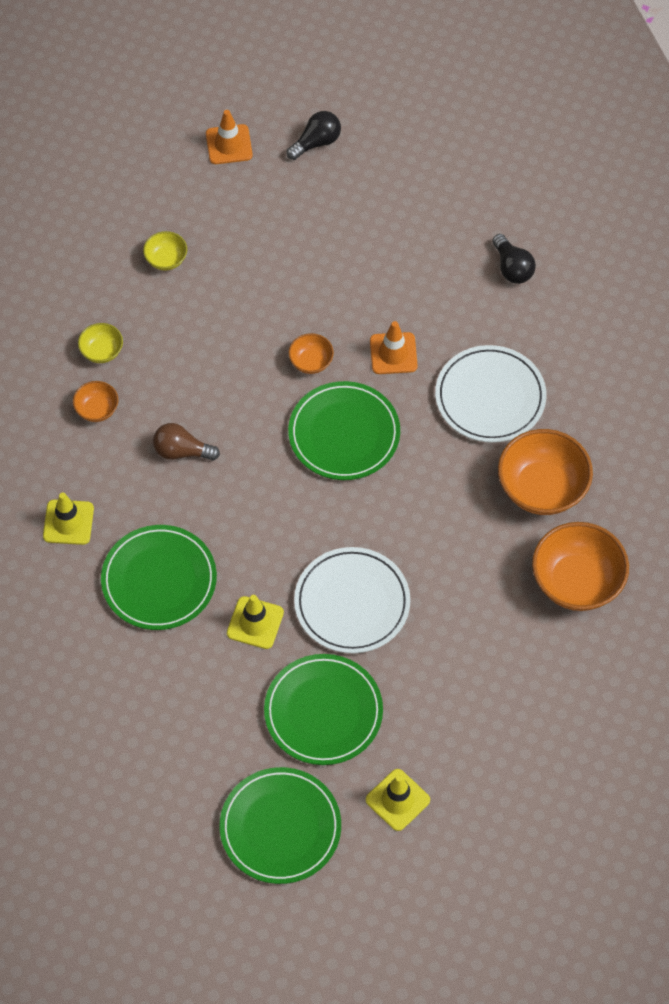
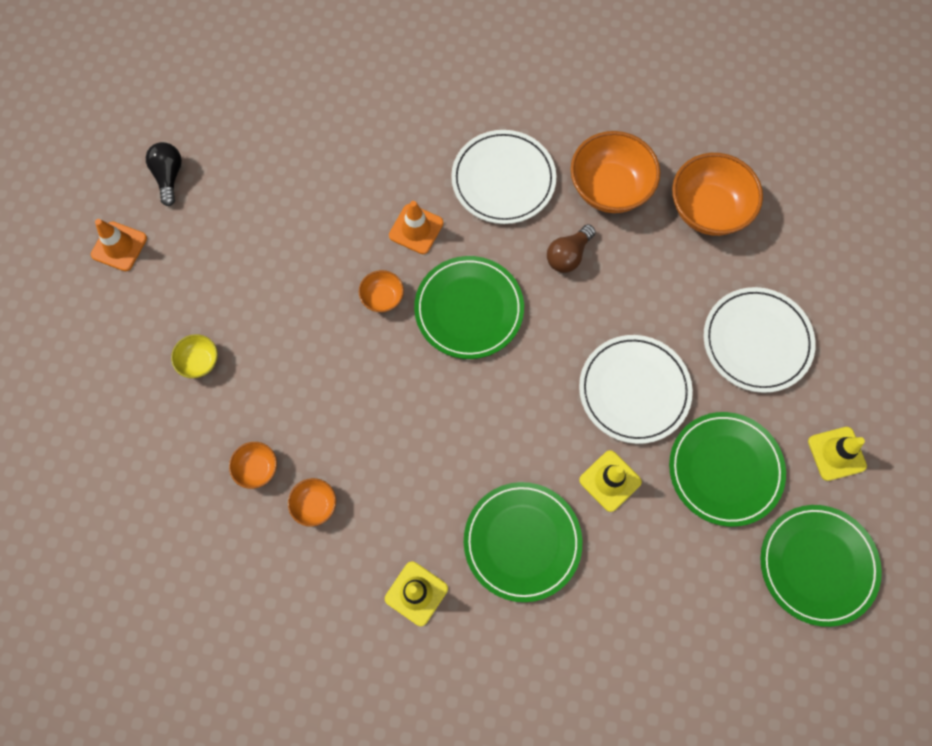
camera: 60 degrees left, 10 degrees up
yellow bowl [78,323,123,363] -> orange bowl [229,442,277,489]
brown light bulb [153,423,220,461] -> brown light bulb moved to [547,224,595,273]
black light bulb [492,234,536,284] -> none
none -> white plate [703,287,816,393]

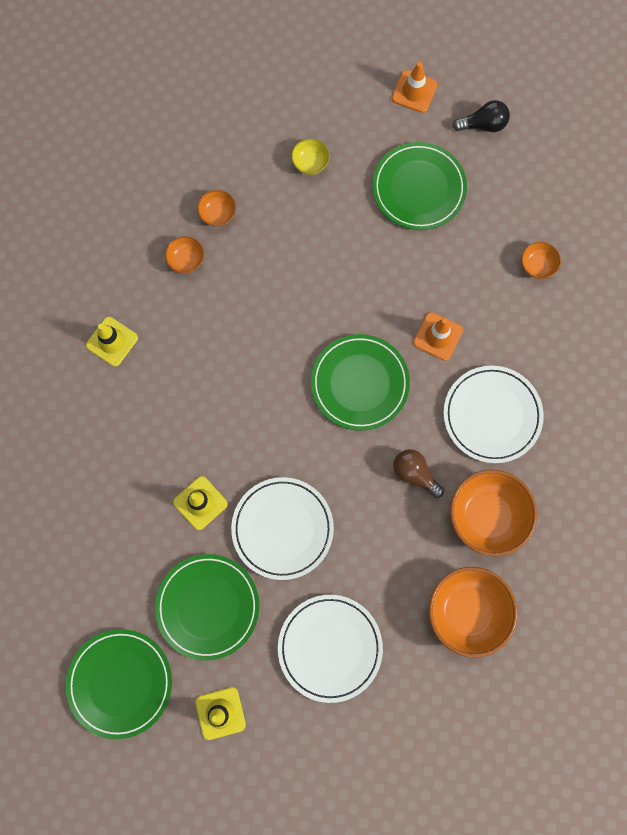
camera: 90 degrees right, 5 degrees up
orange bowl [359,270,404,312] -> orange bowl moved to [521,242,561,279]
green plate [464,482,582,602] -> green plate moved to [372,142,467,230]

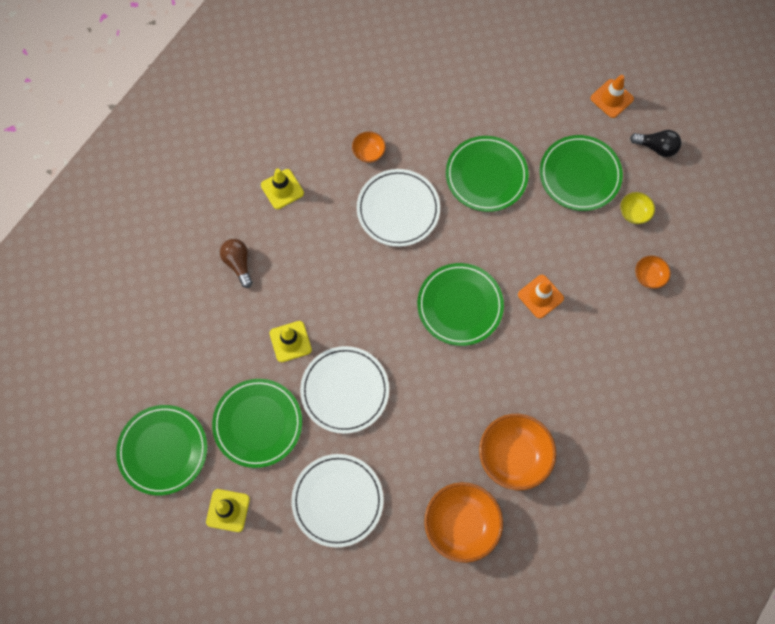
camera: 25 degrees right, 5 degrees down
orange bowl [197,190,236,227] -> none
yellow bowl [291,138,330,175] -> yellow bowl moved to [620,192,655,224]
brown light bulb [393,449,444,498] -> brown light bulb moved to [220,239,252,288]
white plate [443,366,544,463] -> white plate moved to [357,169,440,247]
none -> green plate [446,136,529,212]

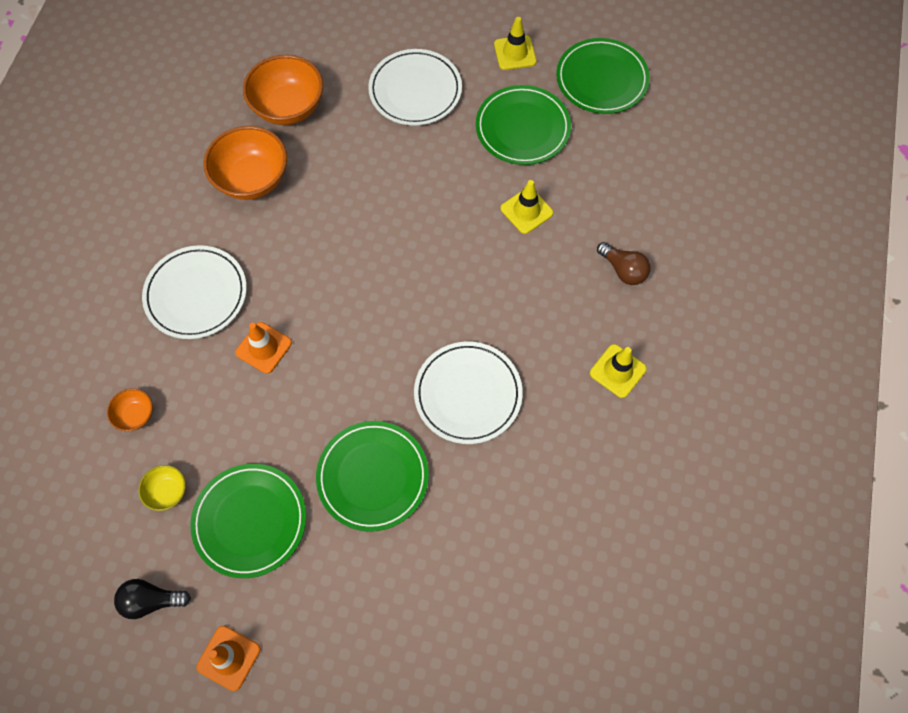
camera: 160 degrees right, 5 degrees down
white plate [300,346,389,434] -> white plate moved to [142,245,247,339]
orange bowl [352,131,386,163] -> none
green plate [417,263,504,346] -> none

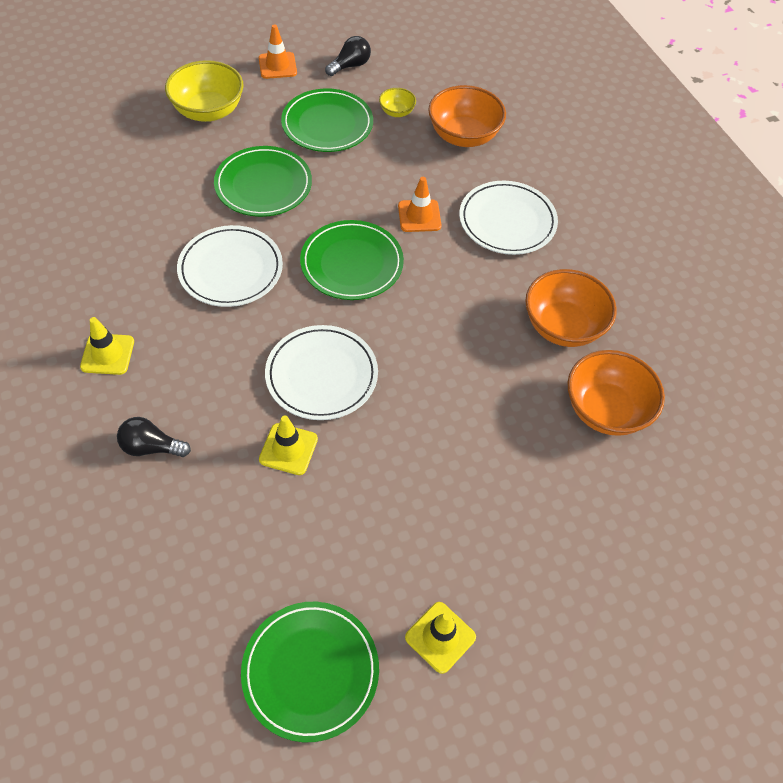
camera: 140 degrees right, 10 degrees down
orange bowl [107,388,153,431] -> orange bowl [428,85,506,147], size x2.03
white plate [368,49,462,126] -> white plate moved to [265,325,378,420]
green plate [476,85,571,165] -> green plate moved to [300,220,404,300]
brown light bulb [597,242,650,285] -> black light bulb [117,417,191,457]
none -> yellow bowl [165,60,244,122]

